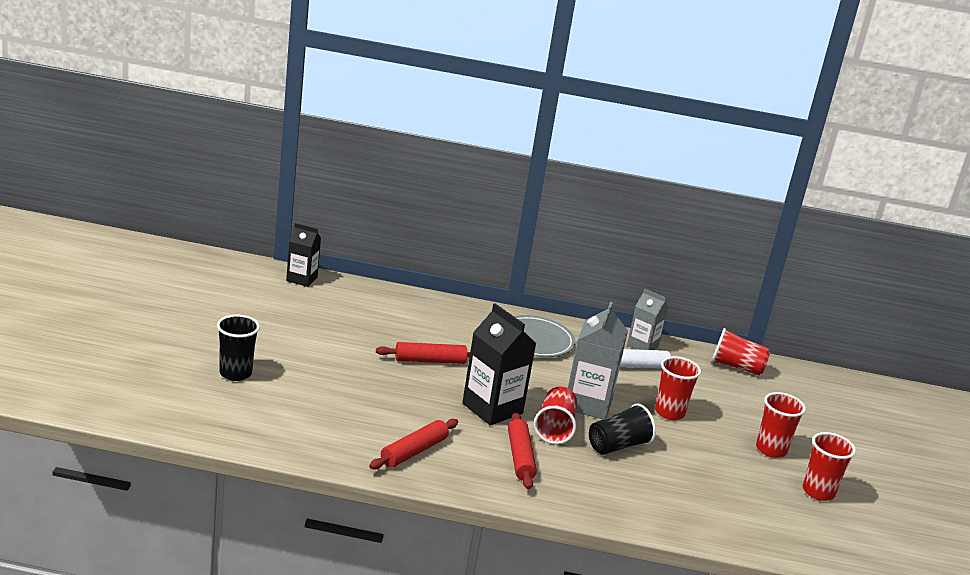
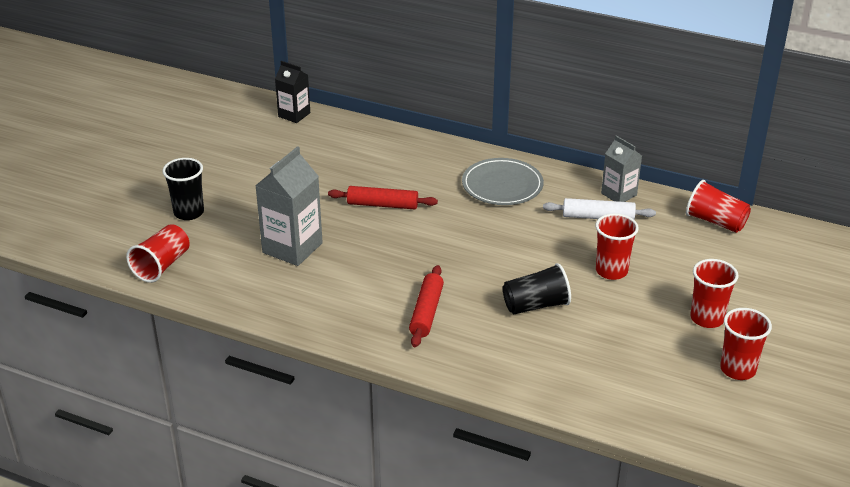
camera: 20 degrees right, 10 degrees up
red rolling pin [369,419,458,470] -> none
black carton [462,304,536,425] -> none
red cup [534,387,577,444] -> red cup moved to [126,224,190,283]
grey carton [568,302,628,419] -> grey carton moved to [255,146,323,266]

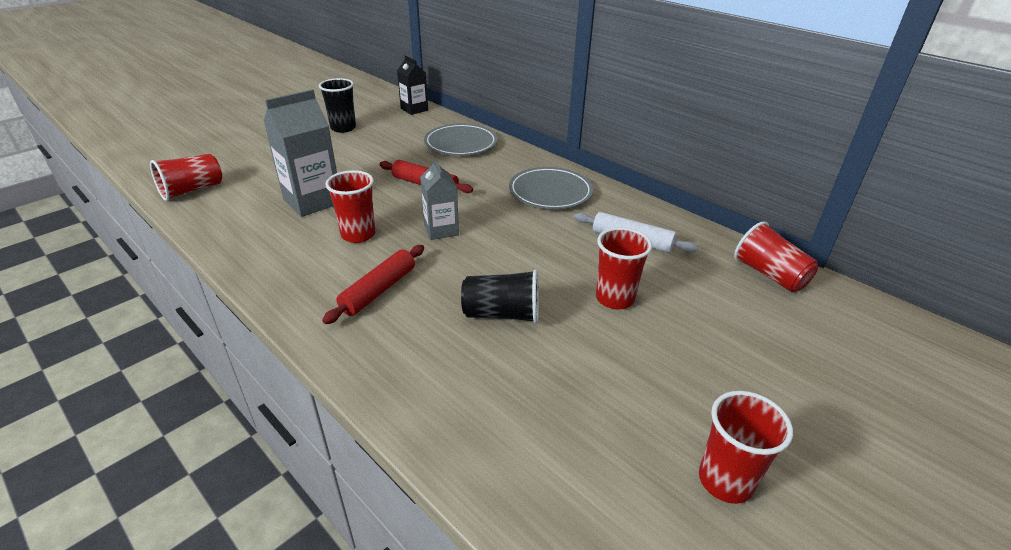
camera: 20 degrees right, 0 degrees up
black cup [162,158,204,220] -> black cup moved to [319,78,356,133]
grey carton [601,136,642,202] -> grey carton moved to [420,158,459,240]
red cup [690,259,739,328] -> red cup moved to [325,170,375,243]
none -> grey plate [424,123,498,156]

